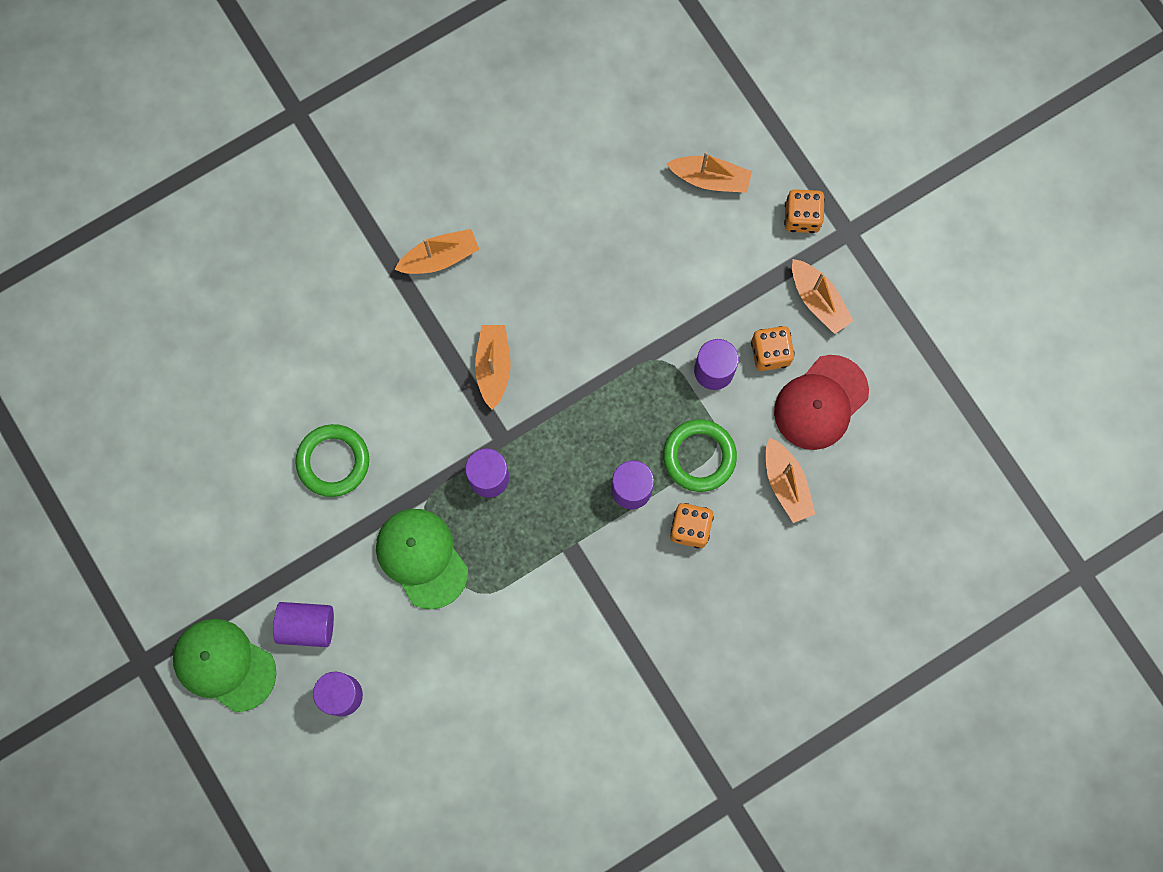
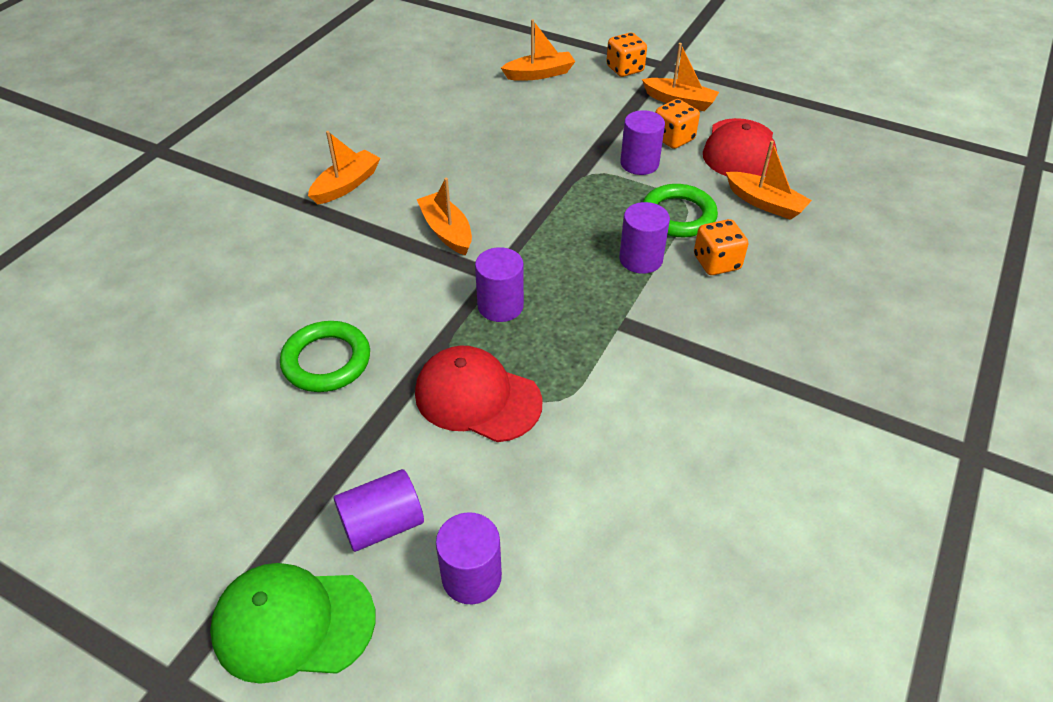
camera: 30 degrees left, 30 degrees down
green cap [376,509,468,609] -> red cap [415,346,543,442]

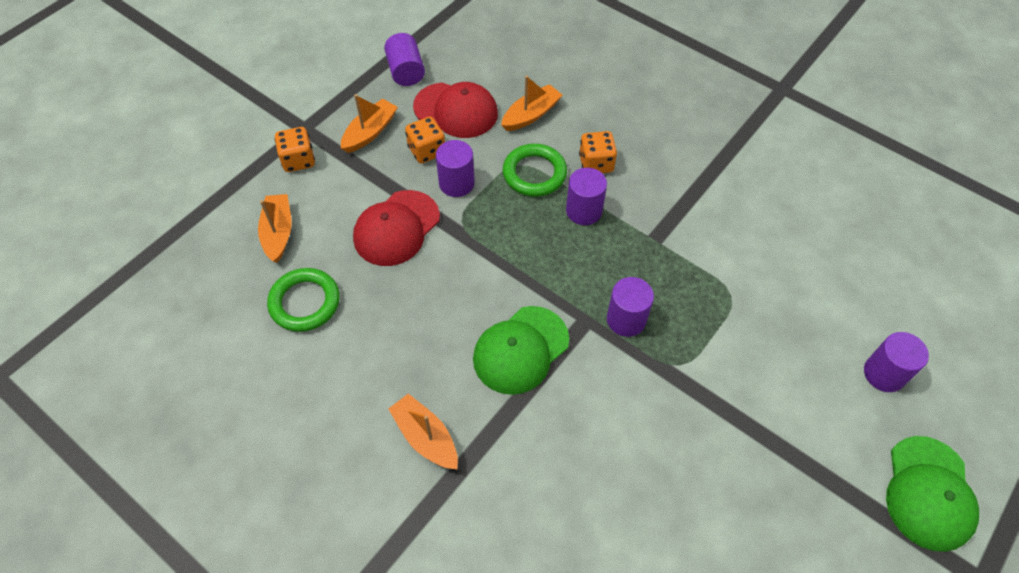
camera: 80 degrees left, 10 degrees up
green ring [280,321,370,392] -> green ring moved to [267,268,340,332]
purple cylinder [334,469,424,552] -> purple cylinder moved to [384,33,425,86]
red cap [415,346,543,442] -> red cap moved to [353,190,440,266]
orange boat [417,178,472,256] -> green cap [473,306,569,395]

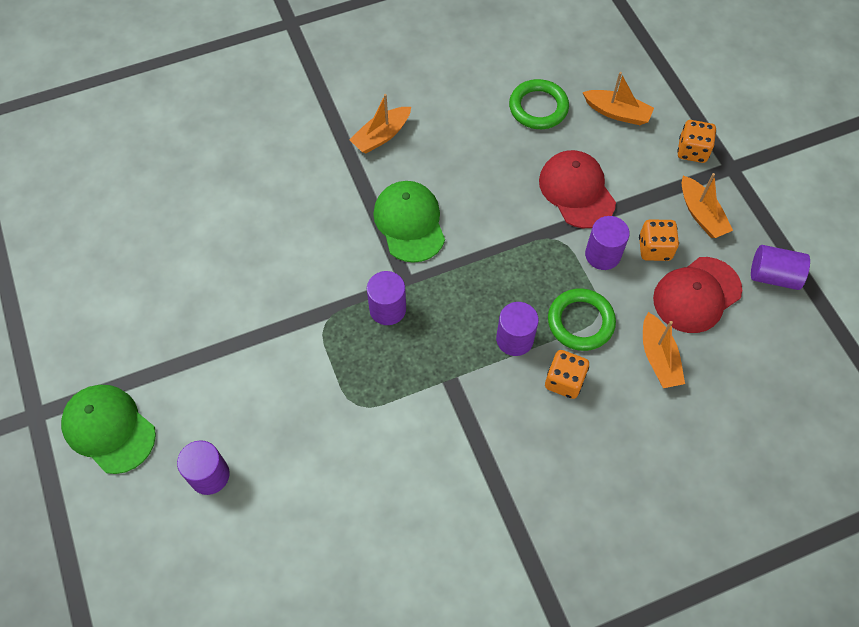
camera: 120 degrees right, 5 degrees up
orange boat [389,393,458,469] -> orange boat turned 150 degrees clockwise [349,94,411,154]

